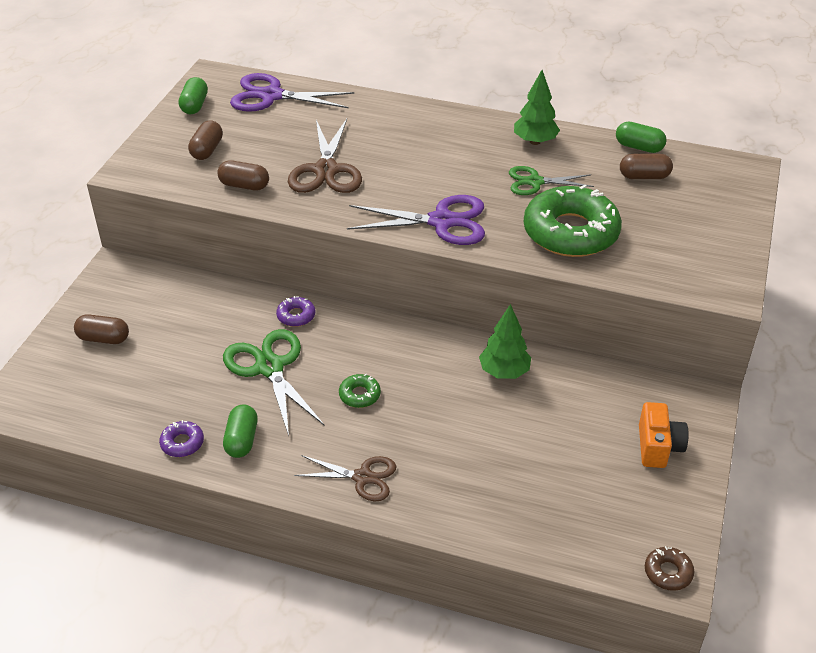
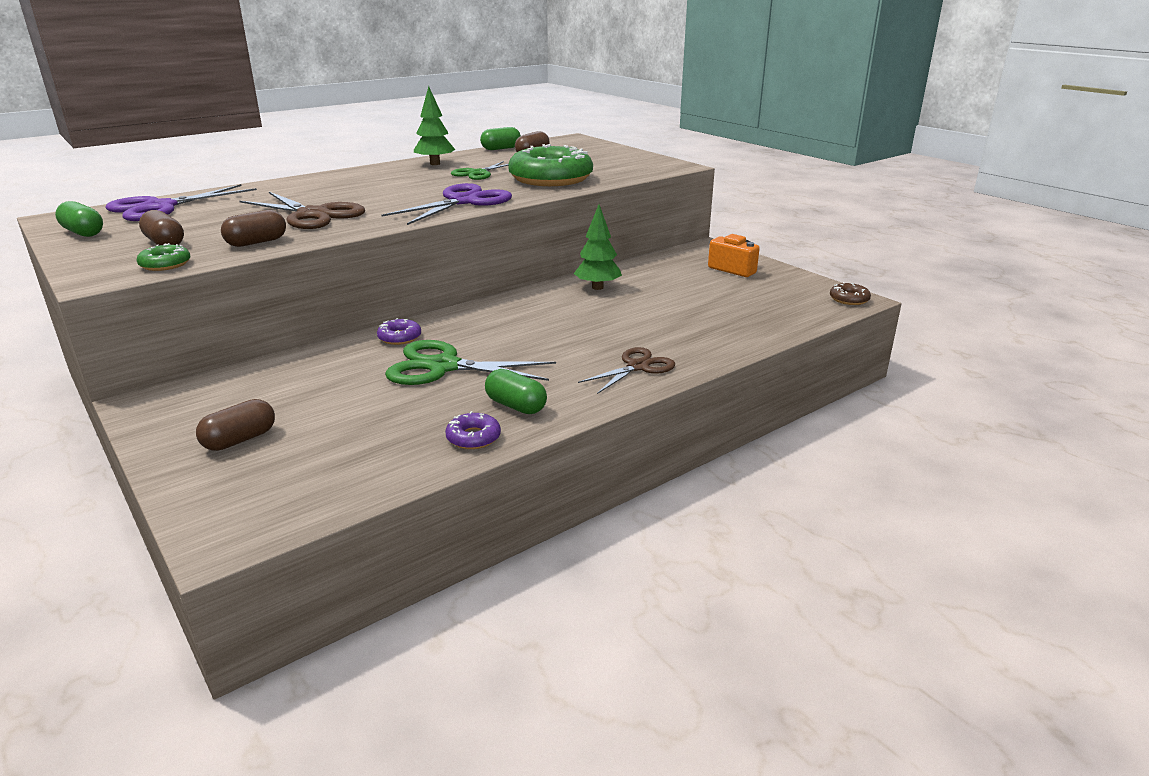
camera: 55 degrees left, 15 degrees down
green donut [339,374,381,408] -> green donut moved to [137,243,190,271]

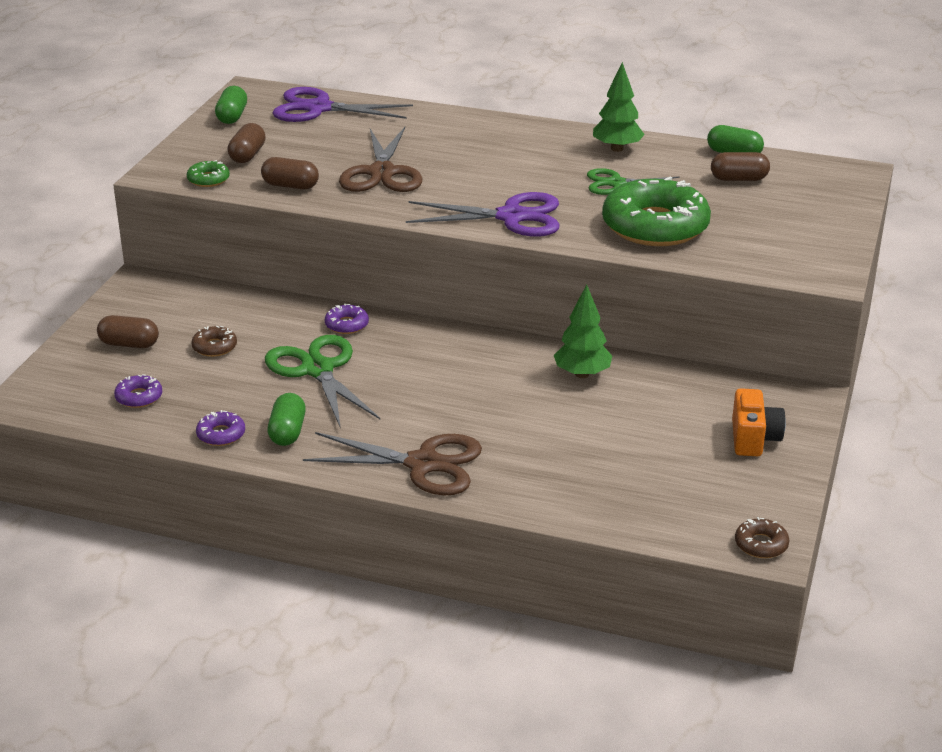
camera: 55 degrees right, 5 degrees up
brown scissors [578,347,675,394] -> brown scissors [303,432,482,495], size x1.57
none -> purple donut [114,374,163,408]
none -> brown donut [191,326,237,357]

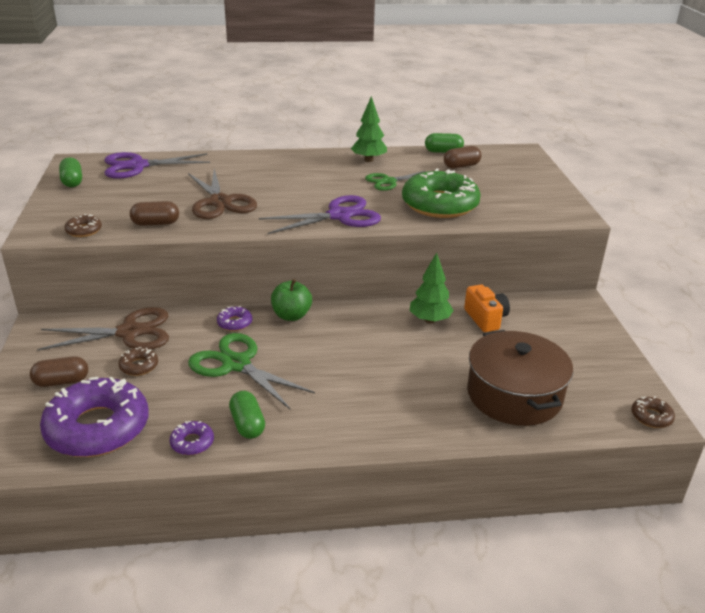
camera: 25 degrees left, 0 degrees up
purple donut [114,374,163,408] -> purple donut [40,377,149,457], size x2.40
green donut [187,160,230,187] -> brown donut [65,214,102,237]
brown capsule [227,123,266,163] -> none
brown scissors [303,432,482,495] -> brown scissors moved to [37,307,169,351]
orange camera [732,388,786,456] -> orange camera moved to [464,284,510,332]
none -> green apple [271,279,312,321]
none -> brown pot [467,330,573,426]

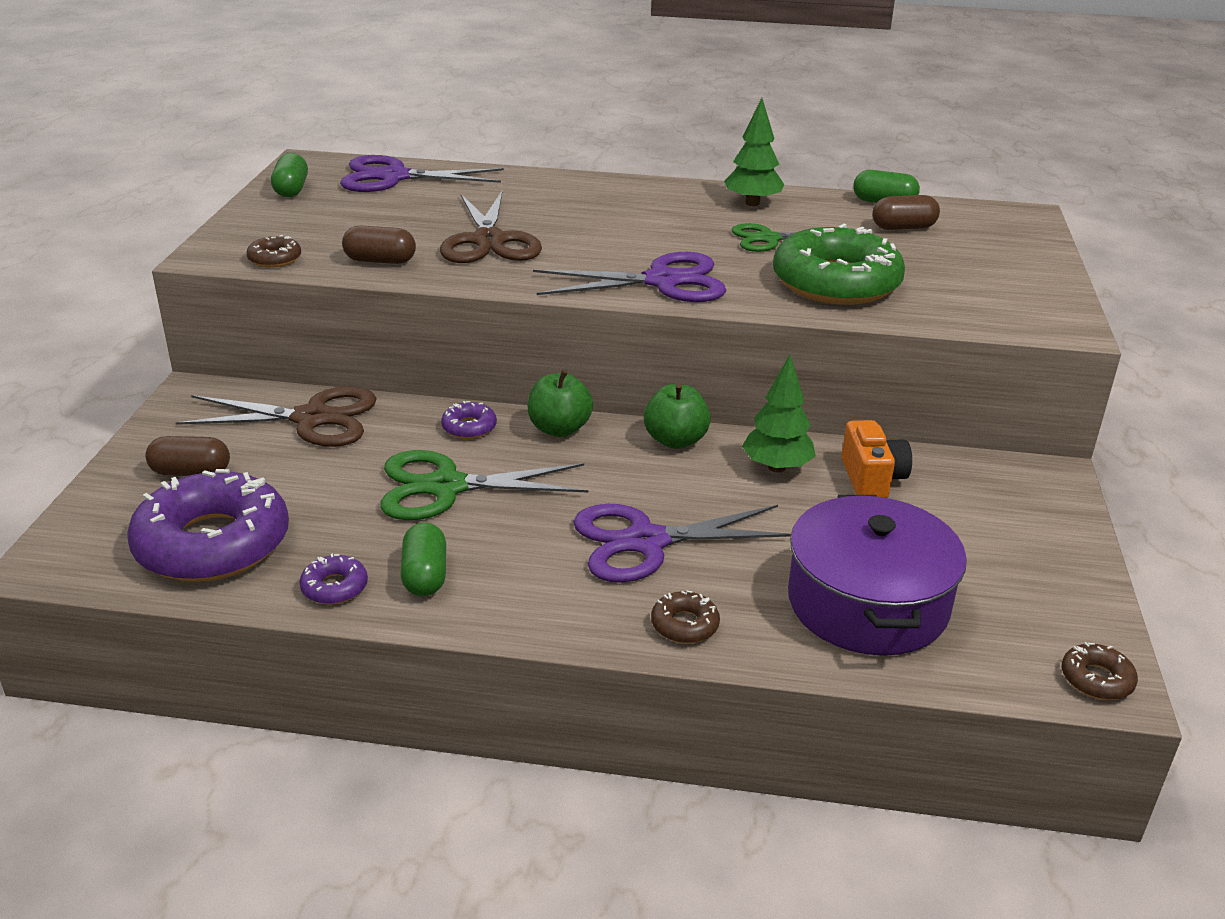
camera: 15 degrees right, 0 degrees up
brown donut [119,347,158,376] -> brown donut moved to [651,591,720,643]
green scissors [188,333,315,410] -> green scissors turned 60 degrees counterclockwise [380,450,588,520]
brown pot [467,330,573,426] -> purple pot [788,495,967,656]
none -> purple scissors [573,504,791,583]
none -> green apple [644,383,711,449]

